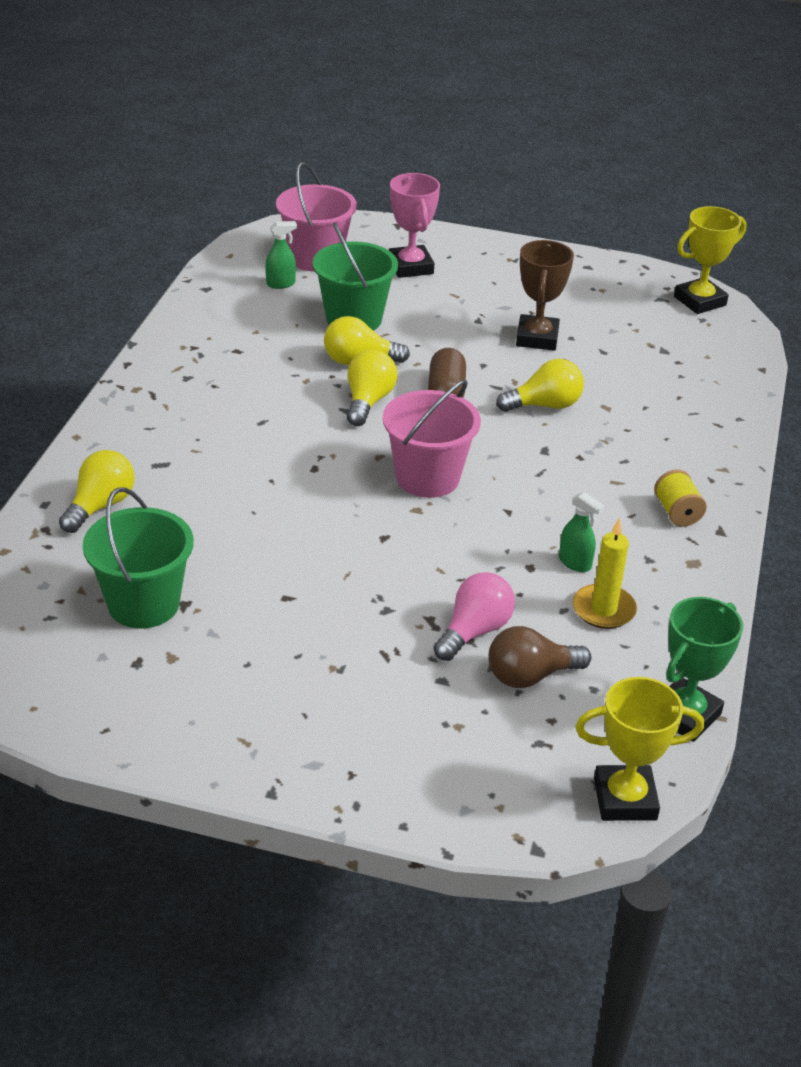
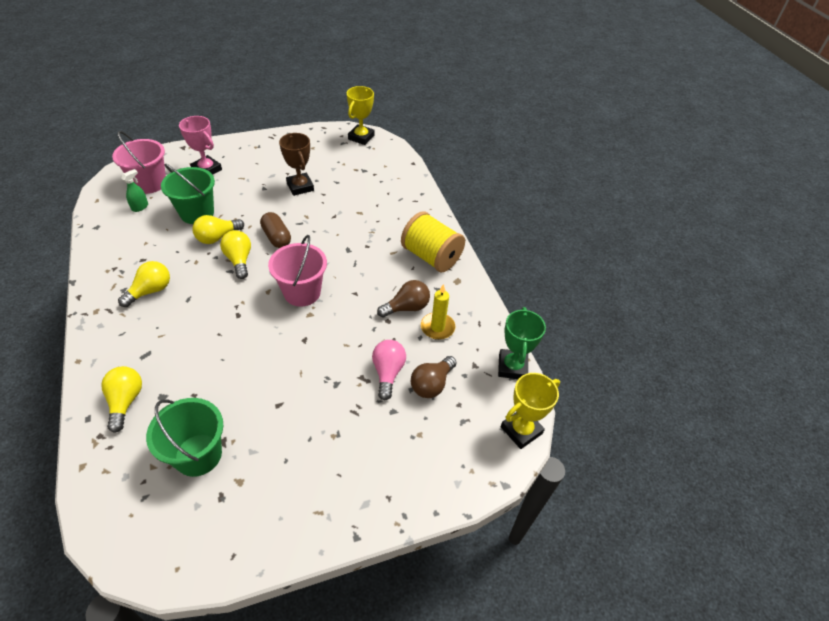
camera: 35 degrees left, 10 degrees up
yellow light bulb [496,359,584,412] -> yellow light bulb moved to [118,261,170,307]
green spray bottle [559,492,604,572] -> brown light bulb [377,280,430,318]
yellow spool [654,469,707,527] -> yellow spool [401,212,465,272], size x2.06

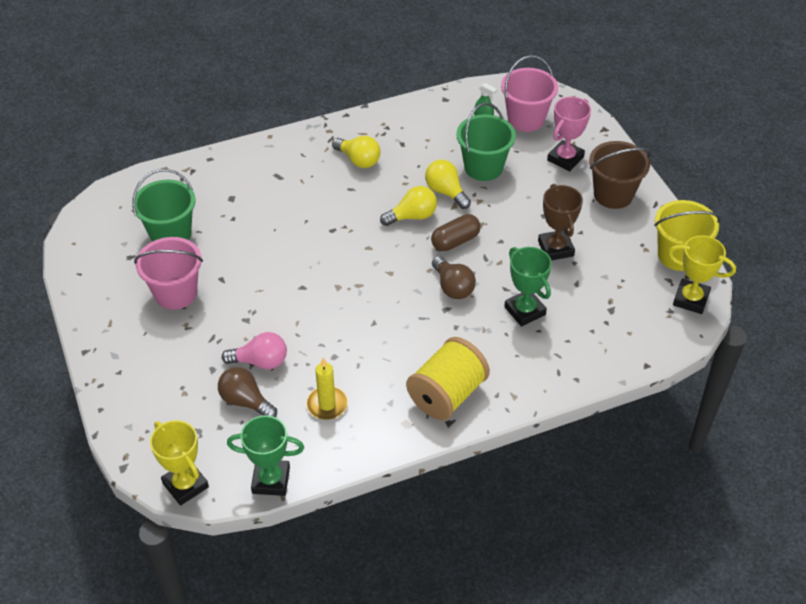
camera: 90 degrees right, 0 degrees up
yellow light bulb [101,366,142,433] -> none
pink bucket [268,235,327,307] -> pink bucket moved to [134,237,203,310]
brown trophy [279,133,314,196] -> brown trophy turned 75 degrees counterclockwise [538,184,583,260]
brown light bulb [377,280,430,318] -> brown light bulb moved to [432,256,476,299]
none -> green trophy [504,247,552,327]
none -> brown bucket [589,141,651,209]
none -> yellow bucket [654,200,721,271]

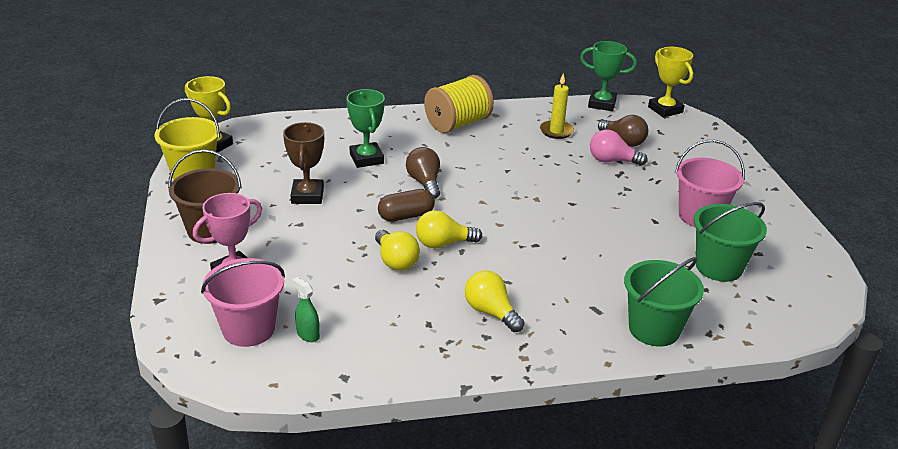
camera: 170 degrees left, 15 degrees down
green bucket [456,103,516,181] -> green bucket moved to [624,257,704,347]

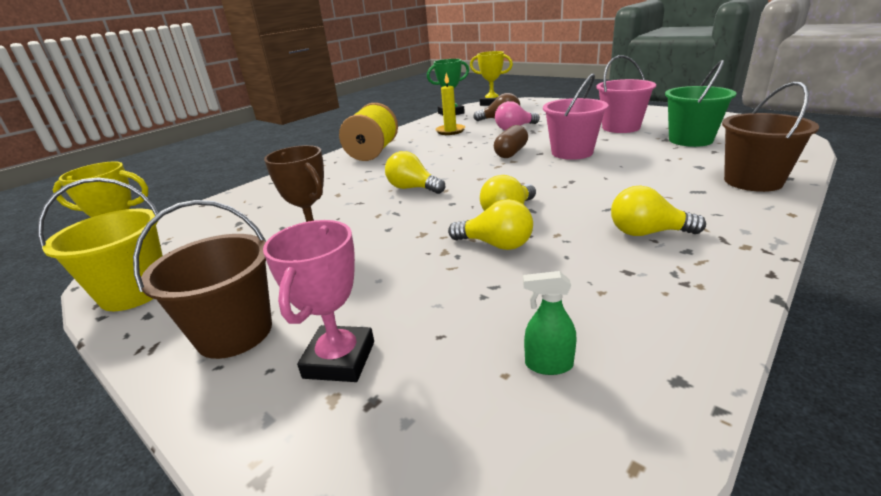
camera: 35 degrees left, 5 degrees down
pink bucket [201,258,285,347] -> pink bucket moved to [543,73,608,160]
green trophy [346,89,385,168] -> none
brown capsule [378,189,435,222] -> brown capsule moved to [494,125,528,158]
brown light bulb [406,147,440,199] -> yellow light bulb [385,151,445,194]
green bucket [624,257,704,347] -> brown bucket [722,81,819,192]

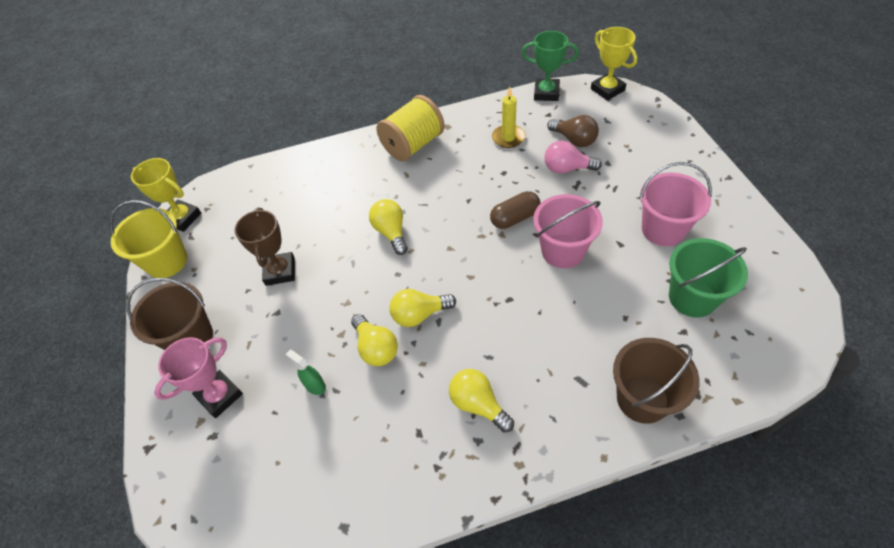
camera: 35 degrees right, 25 degrees up
green spray bottle [523,271,576,375] -> green spray bottle moved to [286,350,326,395]

